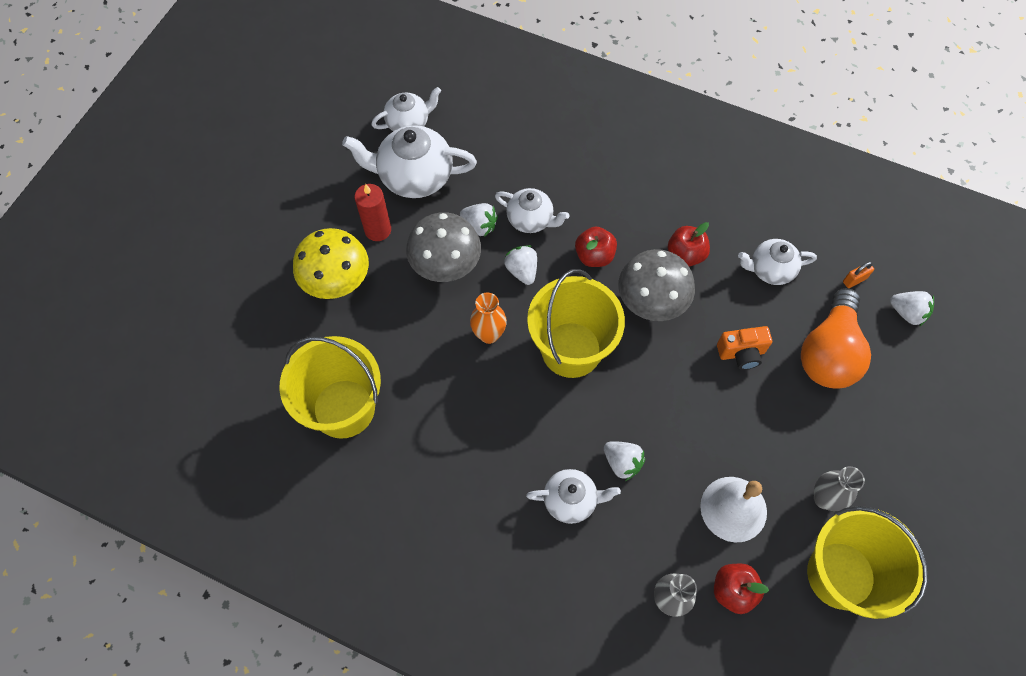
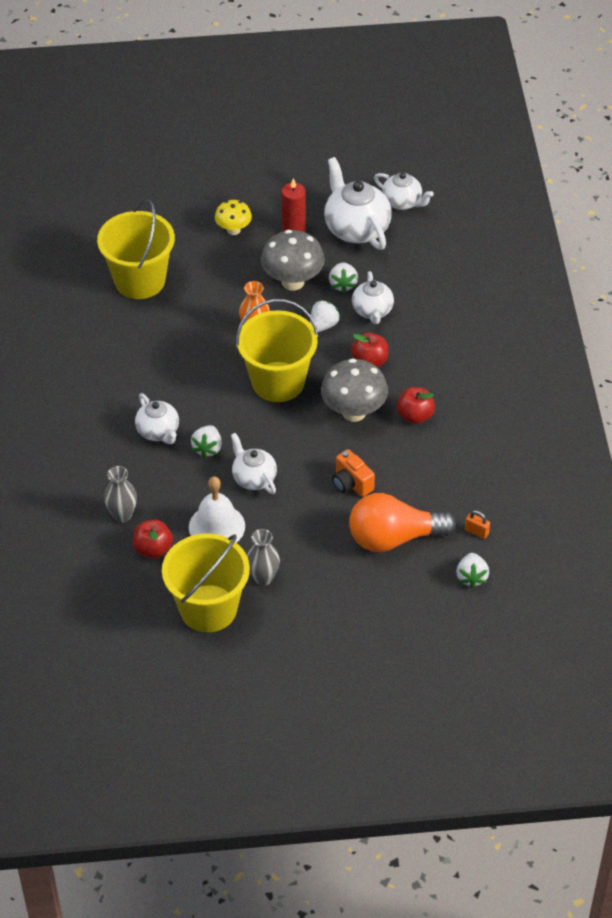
camera: 60 degrees right, 15 degrees down
yellow mushroom [293,228,369,299] -> yellow mushroom [215,200,252,235], size x0.60
white teapot [738,239,817,285] -> white teapot moved to [231,433,277,494]

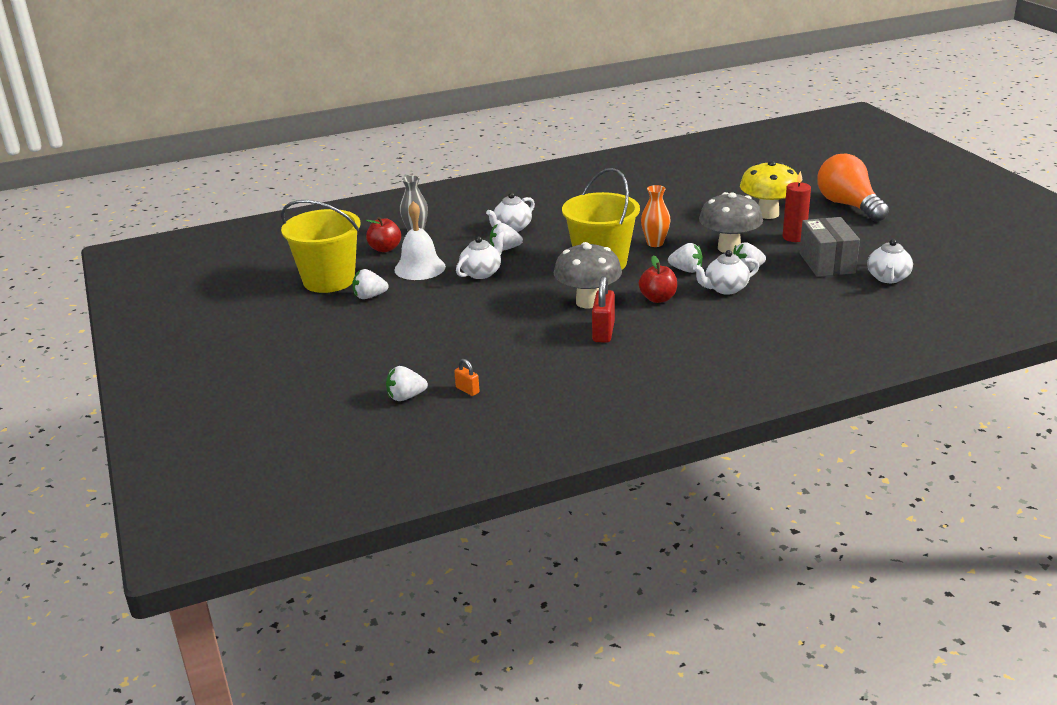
camera: 75 degrees right, 20 degrees down
yellow bucket [97,199,175,299] -> none
yellow mushroom [215,200,252,235] -> yellow mushroom [740,161,798,219], size x1.68
grey vase [247,529,280,586] -> white strawberry [352,269,388,299]
white teapot [324,157,392,250] -> grey box [799,217,860,277]
orange camera [332,449,375,497] -> none
orange light bulb [349,493,456,552] -> orange light bulb moved to [817,153,889,222]
red apple [397,387,435,424] -> red padlock [592,276,615,343]
orange padlock [465,510,490,539] -> orange padlock turned 60 degrees counterclockwise [454,359,479,396]

